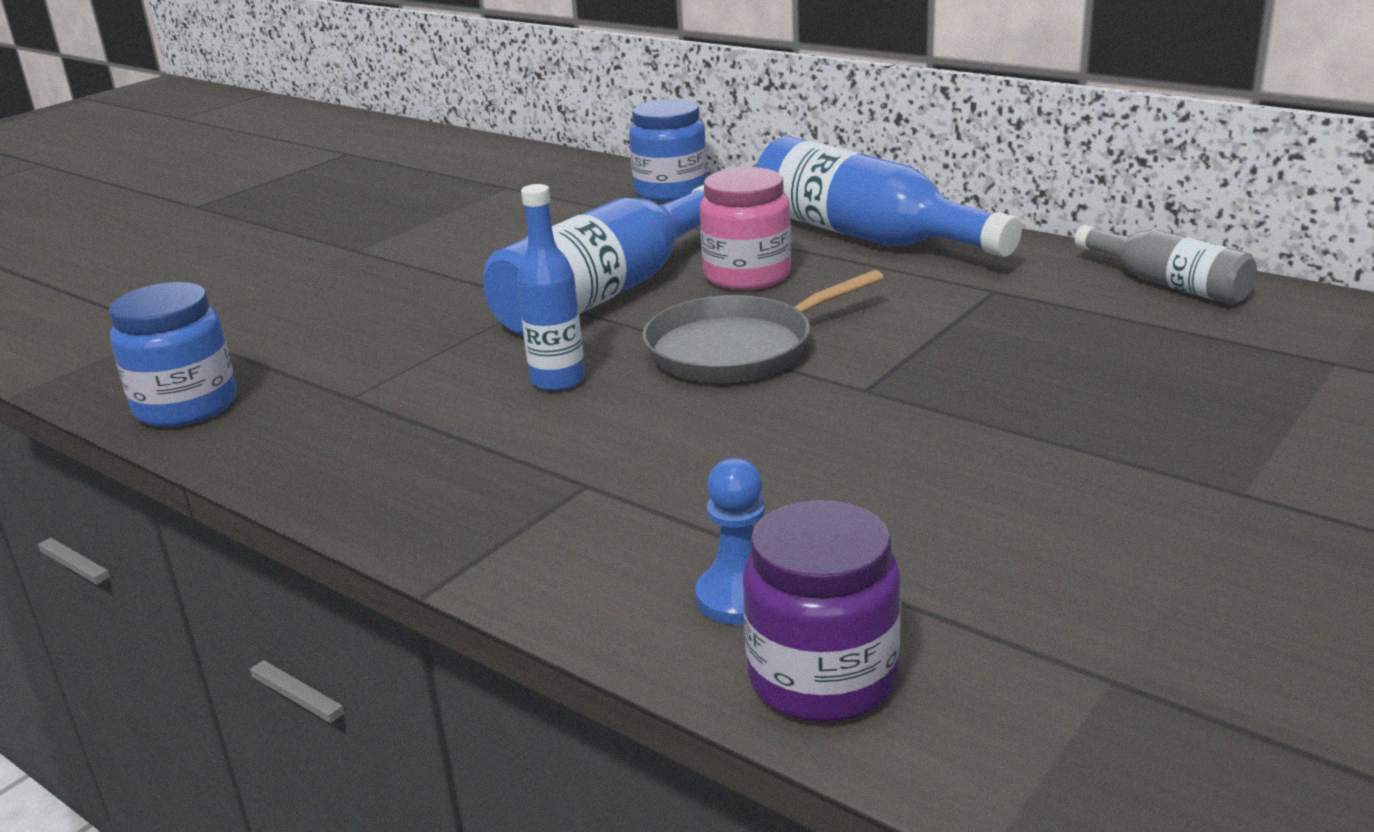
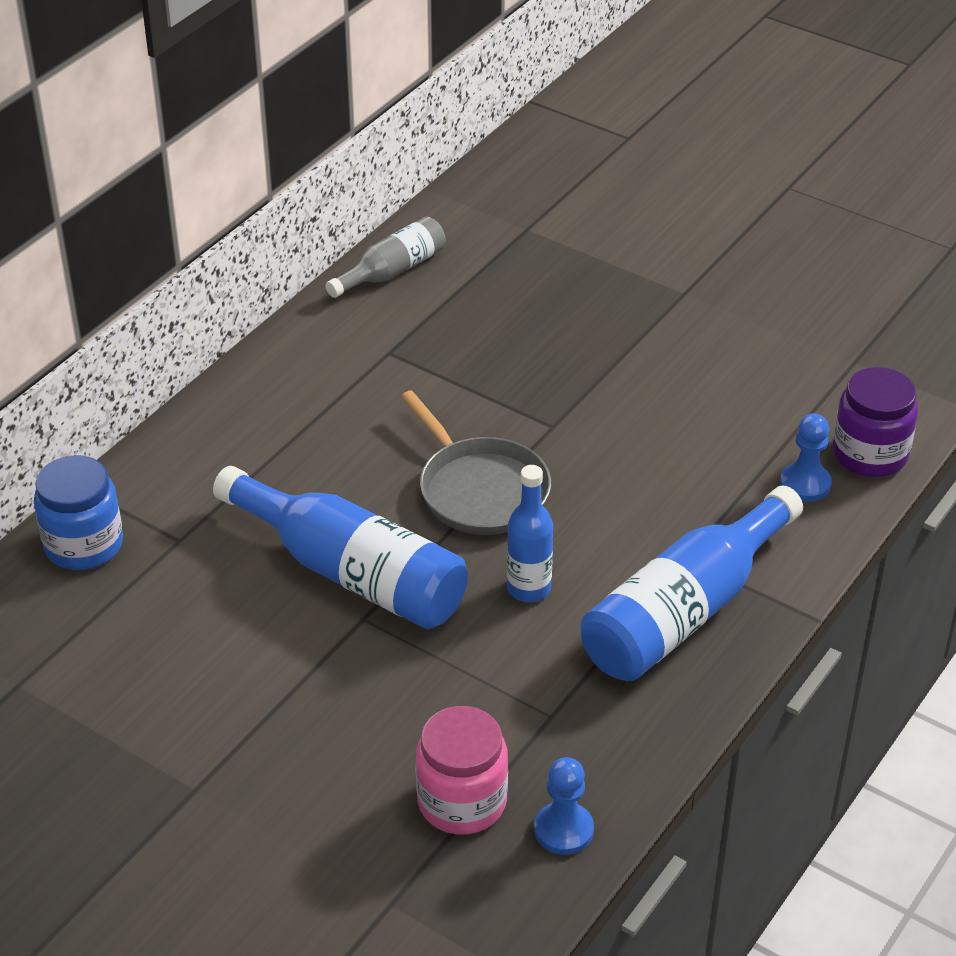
camera: 95 degrees left, 15 degrees up
blue jar [109,282,237,427] -> blue pawn [534,757,594,855]
pink jar [700,167,791,290] -> pink jar moved to [416,706,508,835]
blue bottle [756,136,1022,257] -> blue bottle moved to [580,486,803,681]

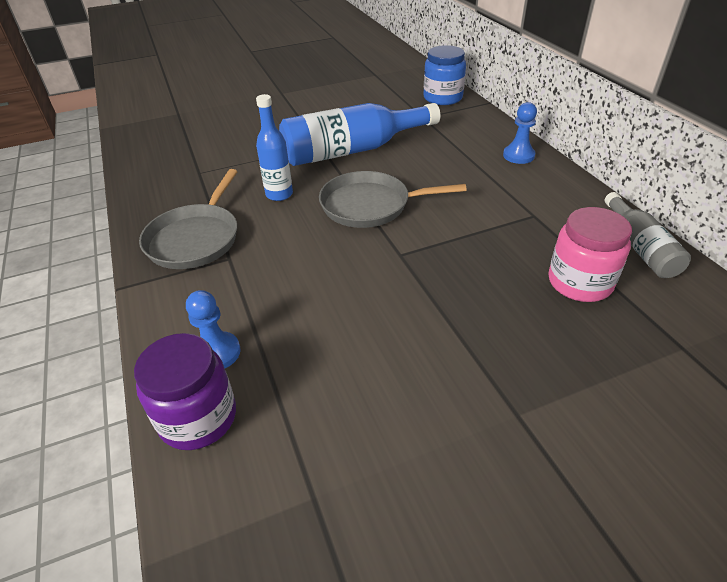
camera: 125 degrees right, 0 degrees up
pink jar [416,706,508,835] -> pink jar moved to [549,207,632,302]
blue pawn [534,757,594,855] -> blue pawn moved to [503,102,537,164]
blue bottle [580,486,803,681] -> grey pan [139,169,238,269]

